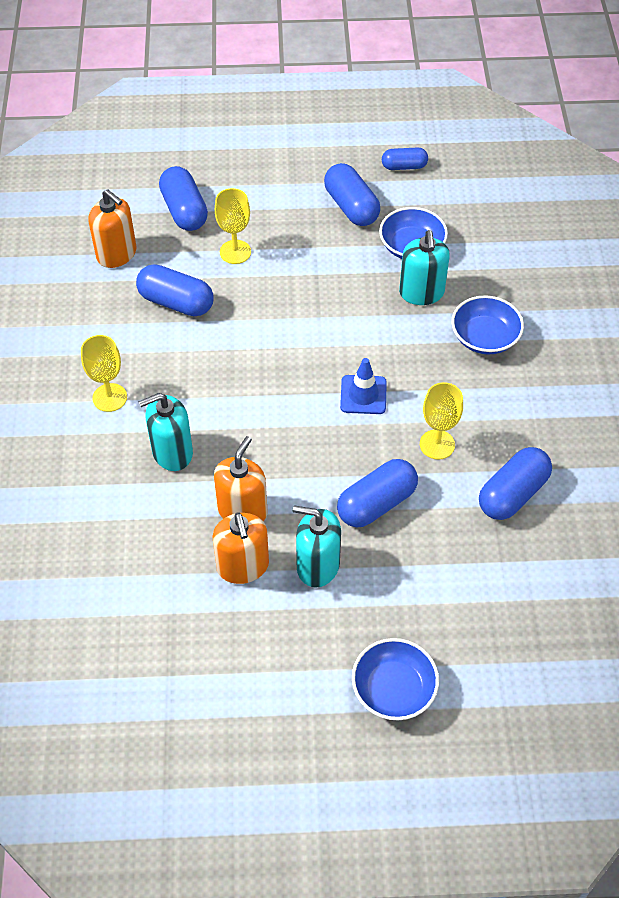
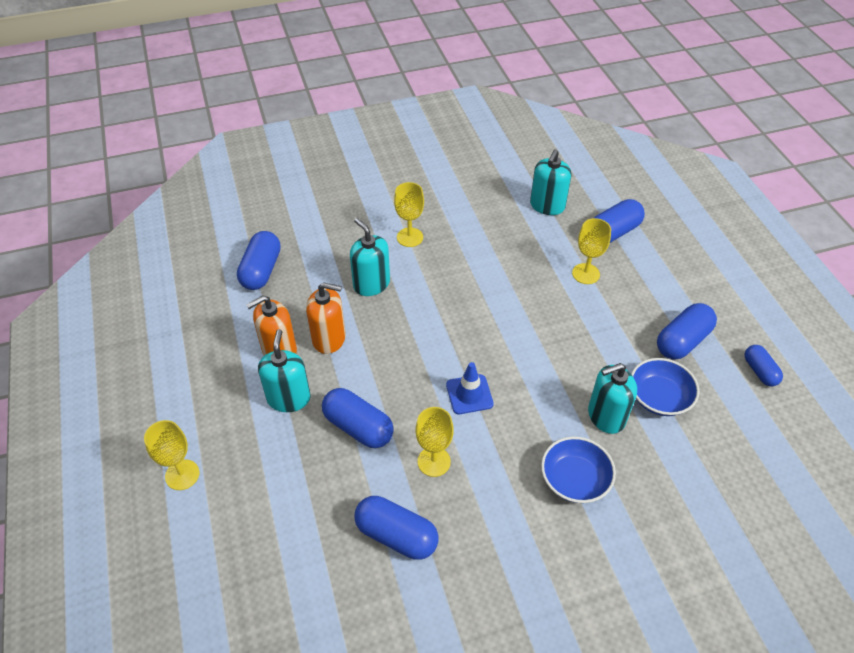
camera: 75 degrees right, 5 degrees down
orange soap dispenser [88,189,137,268] -> turquoise soap dispenser [530,149,572,215]
blue capsule [136,264,213,316] -> blue capsule moved to [237,231,281,290]
blue bowl [352,638,439,720] -> yellow goblet [144,420,199,490]

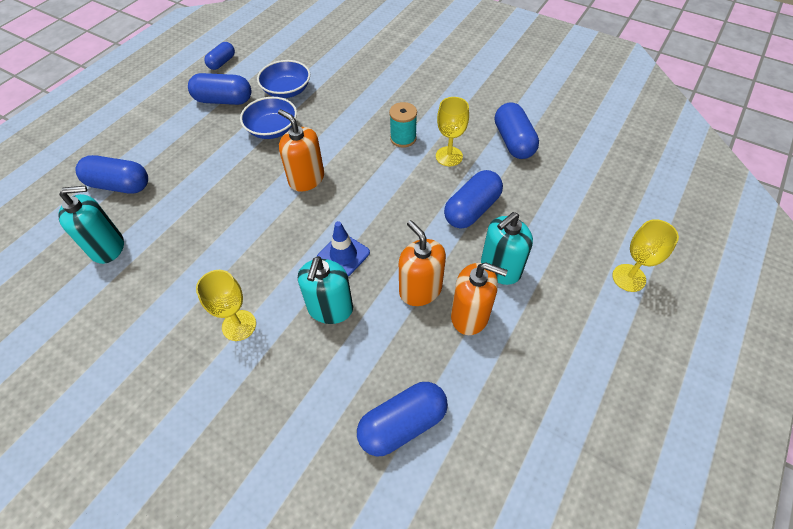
camera: 130 degrees left, 5 degrees up
blue capsule [322,388,394,448] -> blue capsule turned 45 degrees clockwise [444,170,503,229]
blue traffic cone [446,362,494,414] -> blue traffic cone moved to [317,221,370,277]
blue bowl [541,437,616,503] -> blue bowl moved to [240,97,297,139]
yellow goblet [572,218,611,284] -> none
turquoise soap dispenser [588,363,637,434] -> none
none -> orange soap dispenser [278,109,324,192]
none -> turquoise spool [389,102,417,148]

